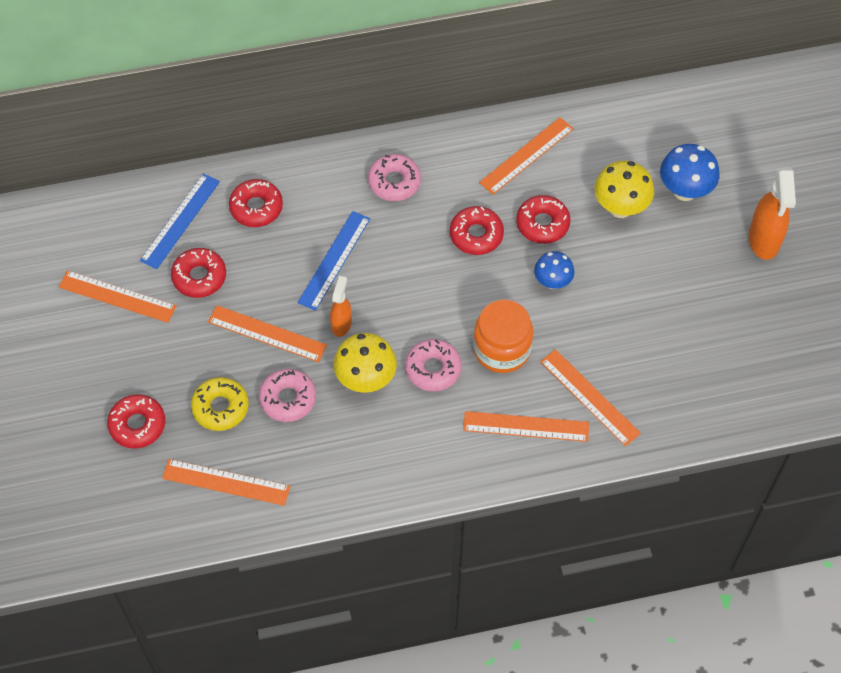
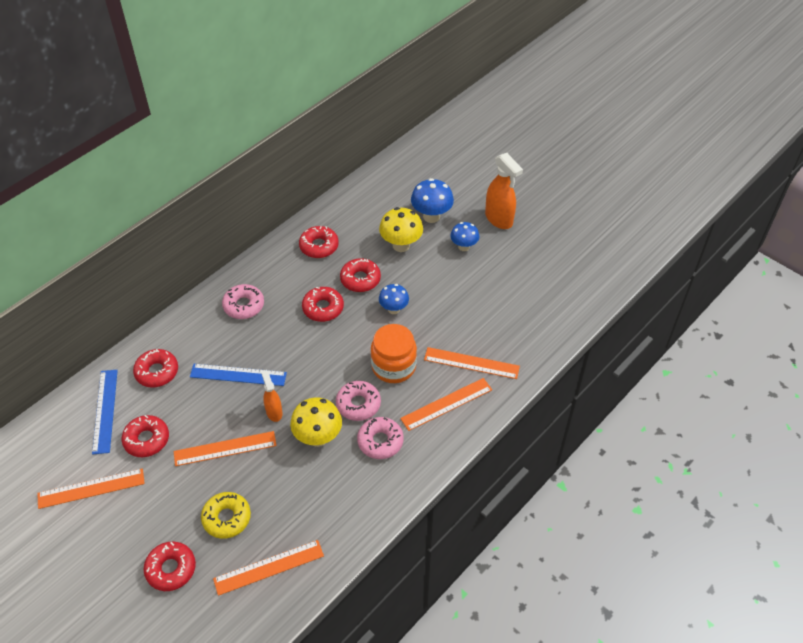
camera: 35 degrees left, 10 degrees down
pink donut [259,369,316,422] -> pink donut moved to [357,417,404,459]
blue ruler [298,211,370,311] -> blue ruler turned 75 degrees counterclockwise [190,364,287,386]
orange ruler [479,117,574,195] -> red donut [299,226,339,258]
none -> blue mushroom [450,222,479,251]

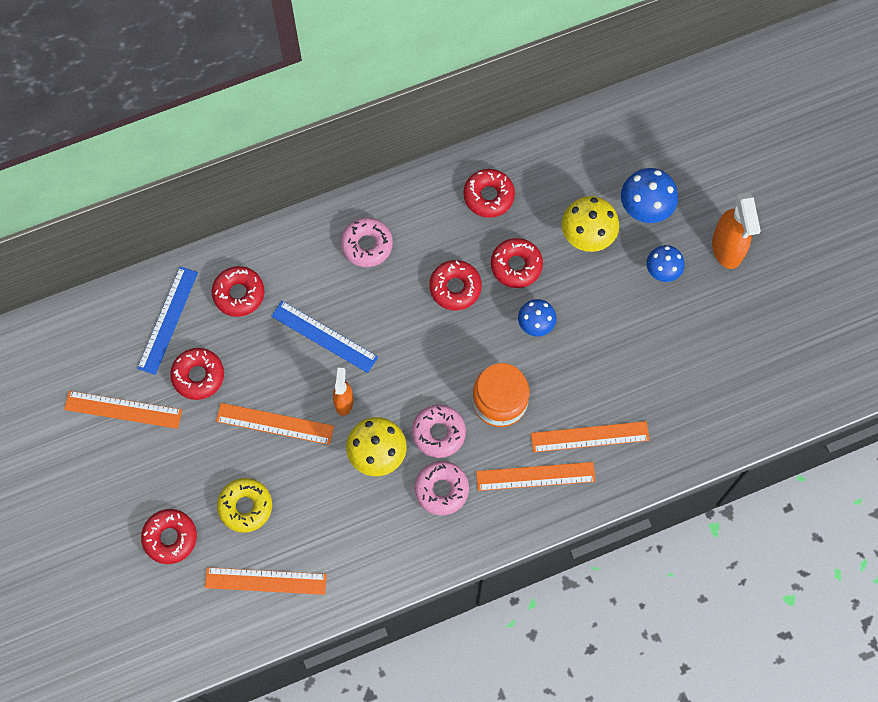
camera: 25 degrees right, 20 degrees up
orange ruler [424,347,520,379] -> orange ruler turned 45 degrees counterclockwise [531,421,649,452]

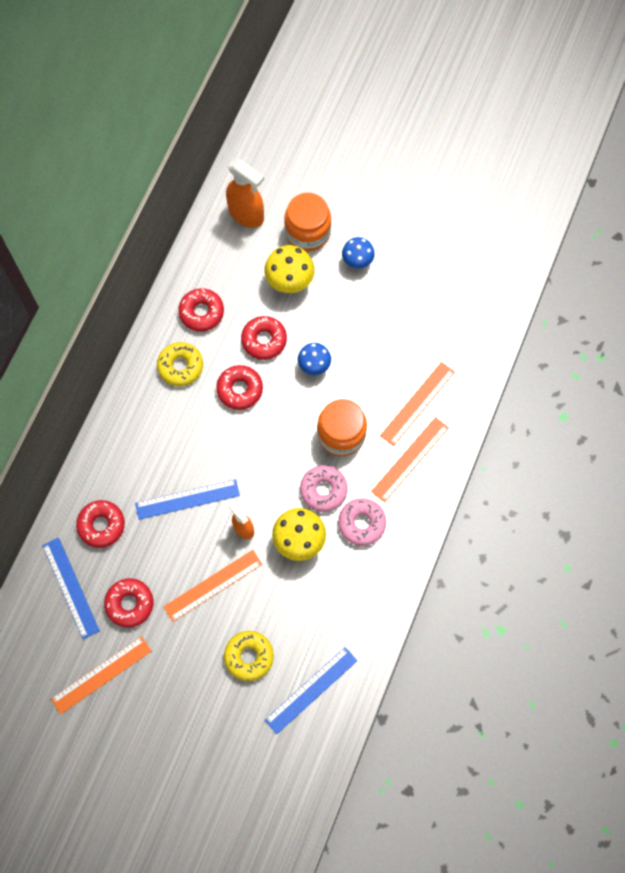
camera: 45 degrees left, 0 degrees up
red donut [141,509,197,564] -> none
orange ruler [205,567,327,595] -> blue ruler [265,647,357,734]
pink donut [341,218,393,267] -> none
blue mushroom [621,168,678,223] -> orange jar [284,193,331,252]
orange spray bottle [712,192,761,269] -> orange spray bottle moved to [226,159,264,228]
none -> yellow donut [157,342,203,386]

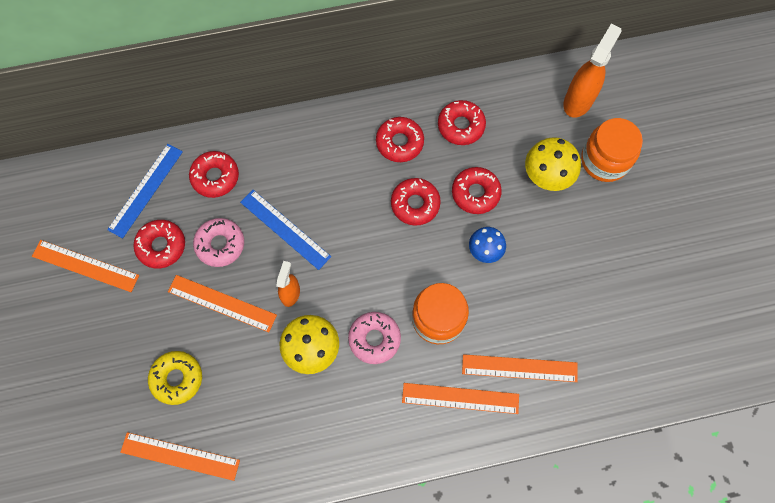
camera: 55 degrees right, 0 degrees up
yellow donut [157,342,203,386] -> red donut [376,117,424,162]
orange spray bottle [226,159,264,228] -> orange spray bottle turned 150 degrees counterclockwise [563,24,622,118]
blue ruler [265,647,357,734] -> orange ruler [120,432,240,481]
pink donut [338,498,386,546] -> pink donut moved to [193,218,244,267]
blue mushroom [342,237,375,269] -> none

